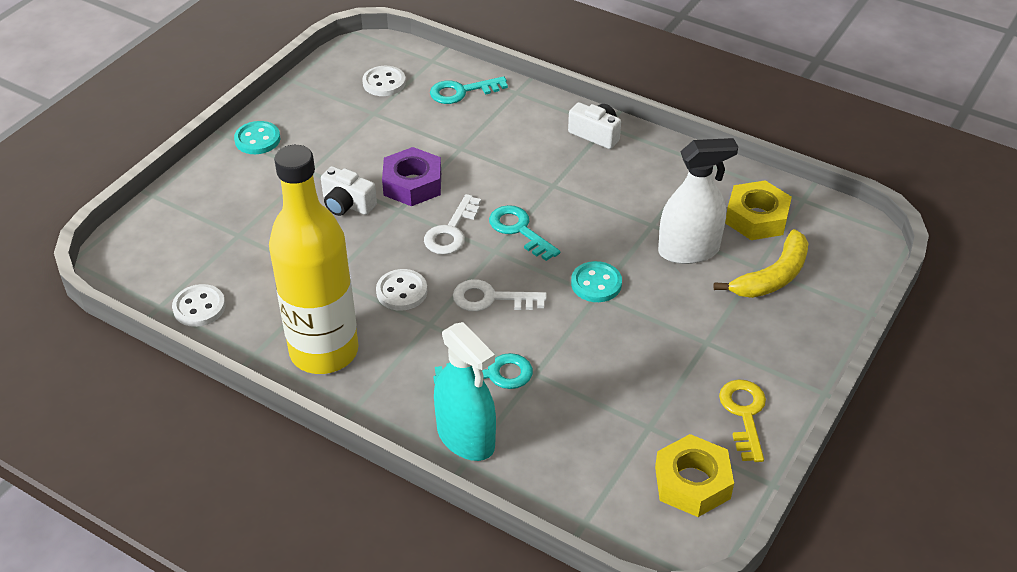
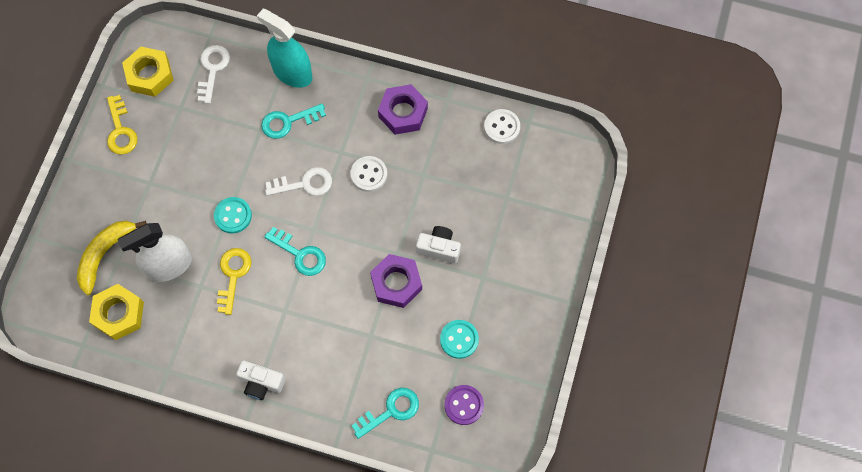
camera: 165 degrees right, 25 degrees up
turquoise button [234,121,280,154] -> turquoise button moved to [440,320,479,359]
yellow bottle [269,145,358,374] -> purple nut [378,84,428,135]
white button [362,66,406,96] -> purple button [444,385,484,425]
white key [424,194,481,255] -> white key moved to [197,45,230,104]
none -> yellow key [217,248,252,315]

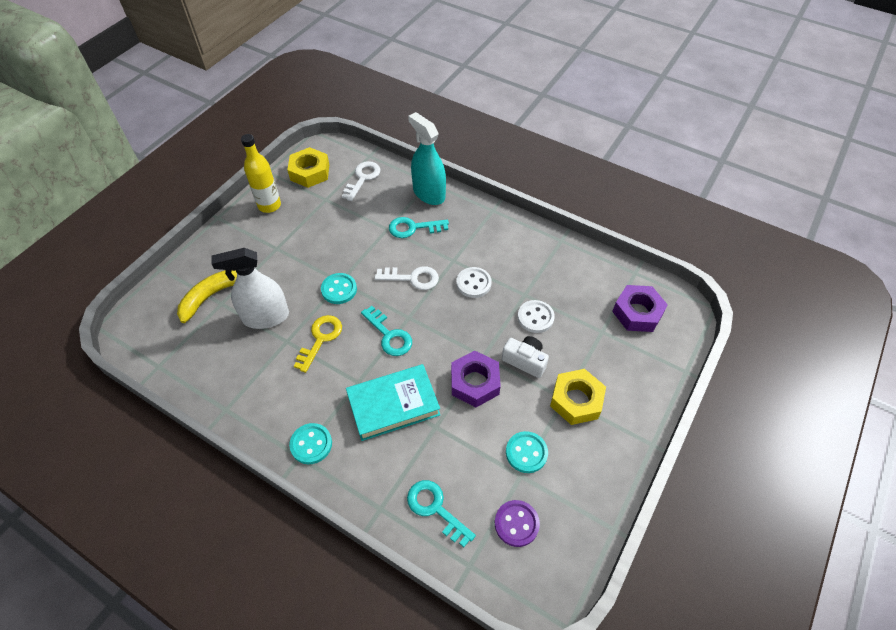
camera: 15 degrees right, 15 degrees down
yellow nut [89,284,144,340] -> yellow nut moved to [550,369,606,425]
yellow key [107,95,138,155] -> yellow bottle [241,134,281,213]
white camera [236,360,286,400] -> turquoise button [289,423,332,464]
turquoise key [352,388,419,439] -> turquoise key turned 120 degrees counterclockwise [407,480,476,547]
purple nut [378,84,428,135] -> purple nut moved to [612,285,668,332]
white button [484,109,520,144] -> white button moved to [518,300,555,333]
none -> turquoise book [346,364,440,441]

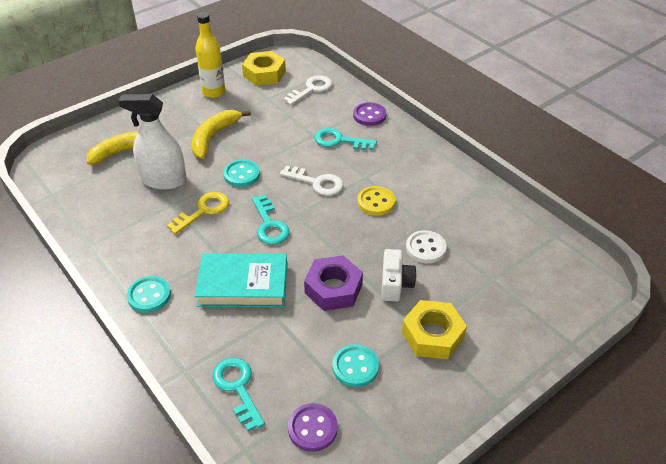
camera: 20 degrees right, 10 degrees down
turquoise spray bottle [408,112,446,205] -> purple button [353,102,386,126]
white button [456,267,492,298] -> yellow button [357,186,395,216]
white camera [502,336,549,378] -> white camera turned 45 degrees clockwise [381,249,416,302]
purple nut [612,285,668,332] -> none
none -> yellow banana [192,110,251,159]

